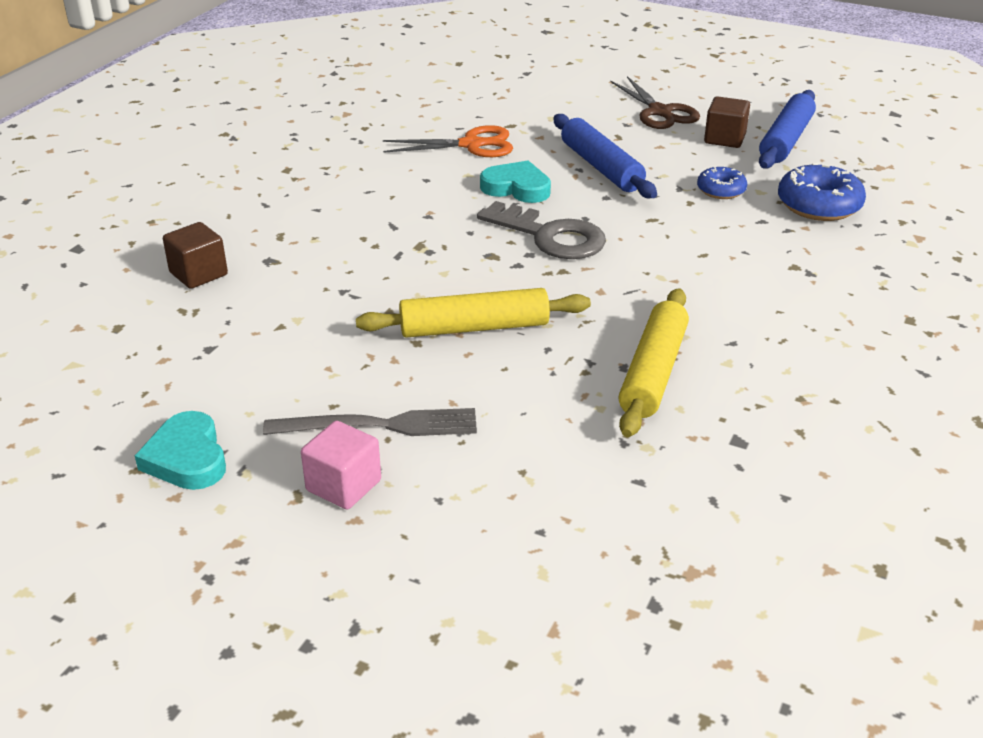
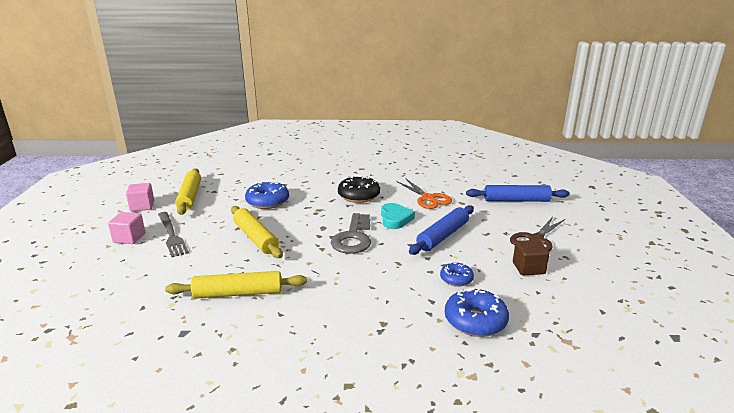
camera: 65 degrees right, 10 degrees down
turquoise heart [135,411,226,490] -> pink cube [126,183,154,211]
brown cube [163,222,228,289] -> none
blue rolling pin [759,90,816,169] -> blue rolling pin moved to [466,185,570,202]
none -> yellow rolling pin [175,168,201,215]
none -> blue donut [245,181,289,209]
none -> black donut [338,175,380,203]

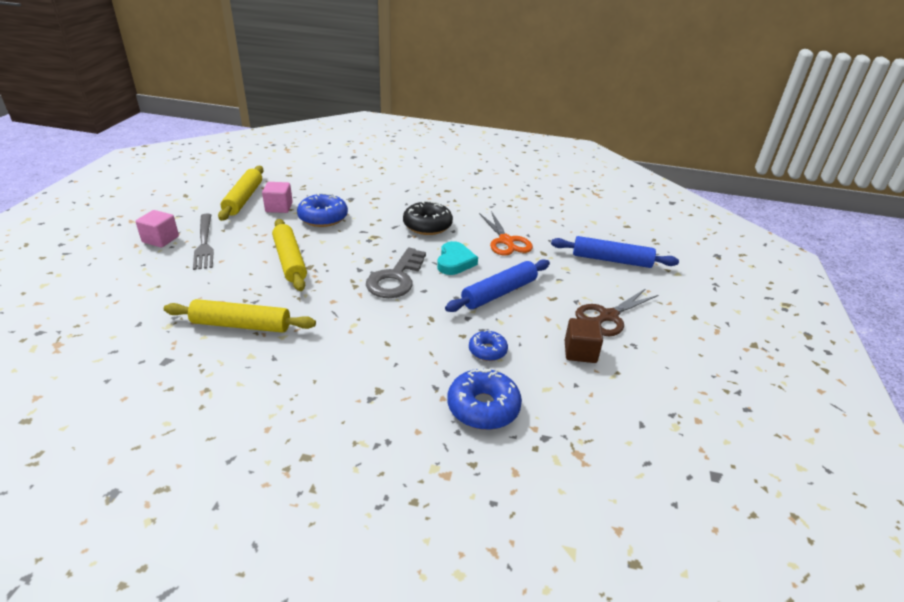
camera: 10 degrees right, 10 degrees up
pink cube [126,183,154,211] -> pink cube moved to [262,182,293,213]

